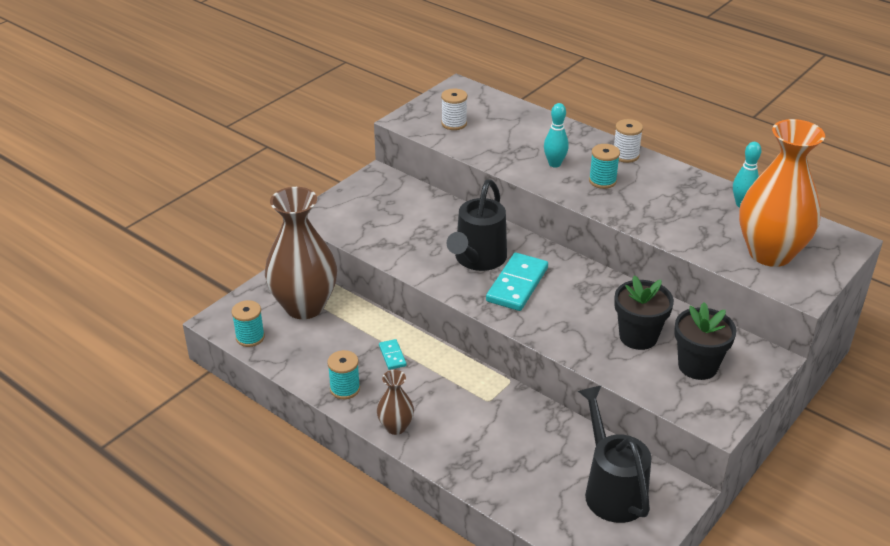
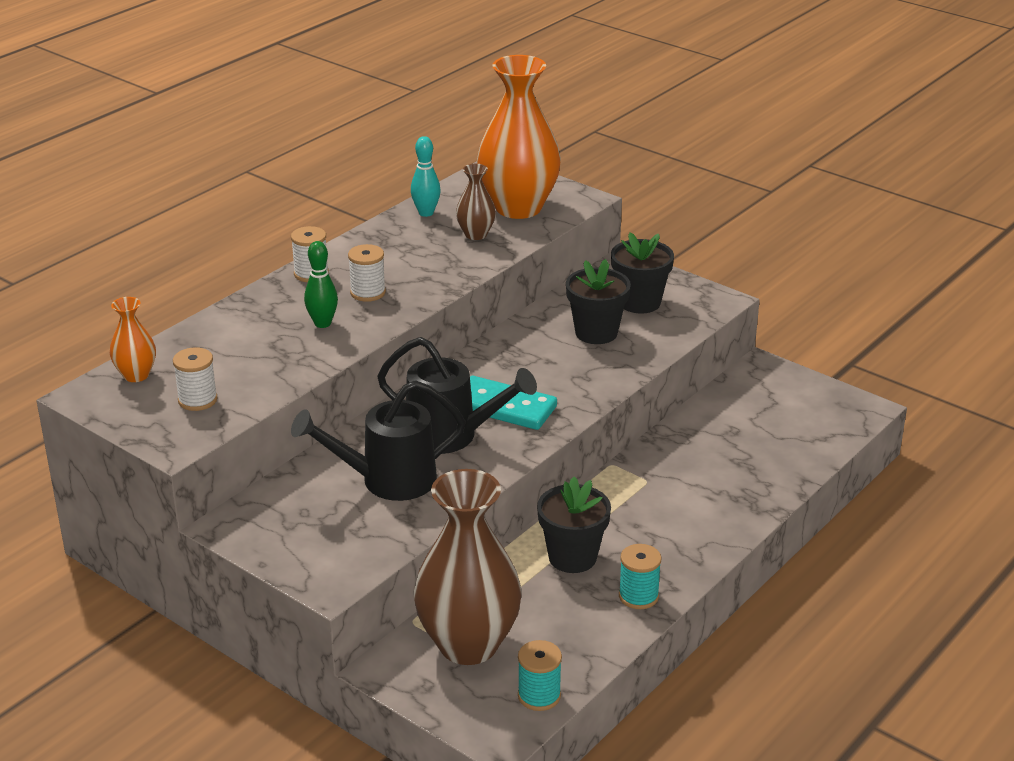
camera: 90 degrees left, 5 degrees down
brown vase [377,370,414,435] -> brown vase moved to [456,164,496,240]
turquoise domino [379,339,407,370] -> black flower pot [537,477,611,573]
turquoise bowling pin [544,103,569,168] -> green bowling pin [304,241,338,328]
black watering can [578,386,651,523] -> black watering can moved to [291,380,466,501]
turquoise spool [589,144,620,189] -> white spool [348,244,386,302]
none -> orange vase [110,297,156,382]

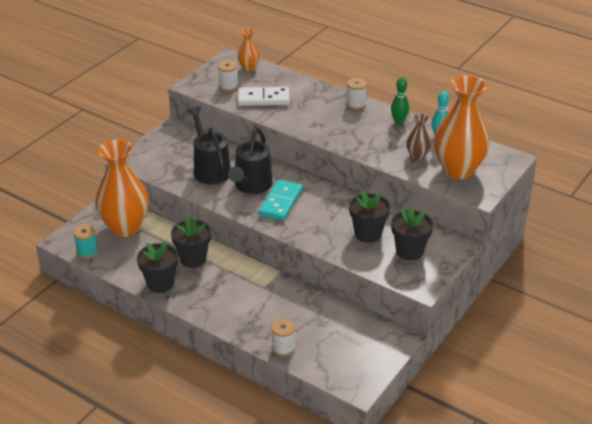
camera: 85 degrees right, 5 degrees up
green bowling pin [304,241,338,328] -> green bowling pin moved to [391,77,409,124]
white spool [348,244,386,302] -> white spool moved to [271,319,295,356]
brown vase [414,469,522,665] -> orange vase [95,140,149,237]
turquoise spool [619,544,661,609] -> black flower pot [137,241,178,293]
none -> white domino [238,87,290,106]

